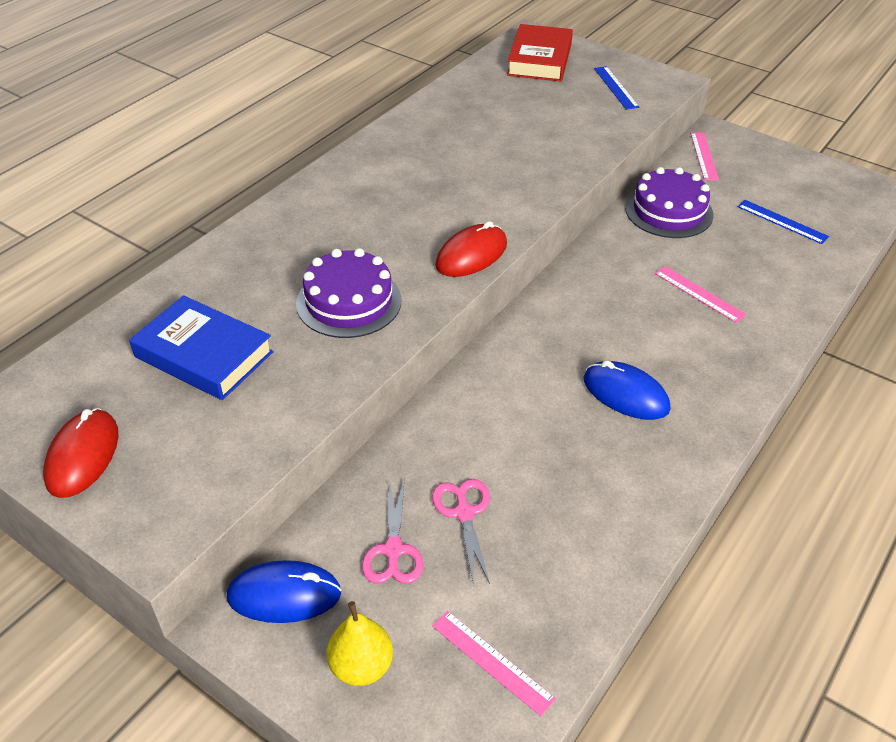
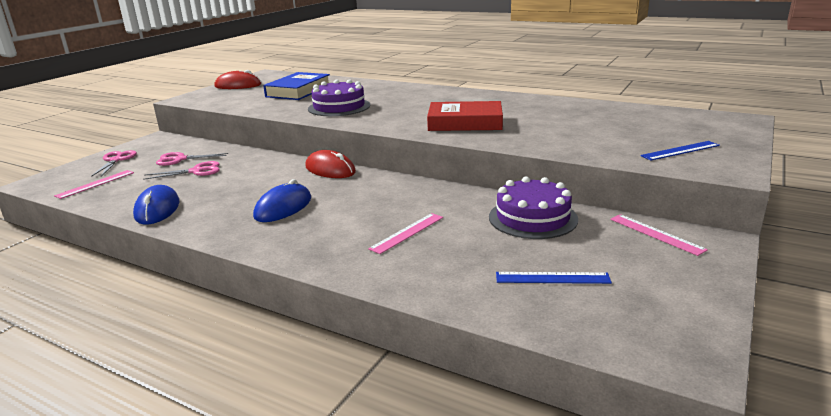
camera: 85 degrees right, 20 degrees down
blue mouse [227,560,342,623] -> blue mouse moved to [133,185,179,225]
yellow pear [327,601,393,686] -> pink scissors [91,150,137,177]
red mouse [435,221,507,277] -> red mouse moved to [305,150,356,178]
red book [507,24,573,81] -> red book moved to [427,101,503,131]
pink ruler [690,132,719,181] -> pink ruler turned 60 degrees clockwise [610,214,708,256]
blue ruler [737,200,829,244] -> blue ruler turned 60 degrees clockwise [496,272,612,284]

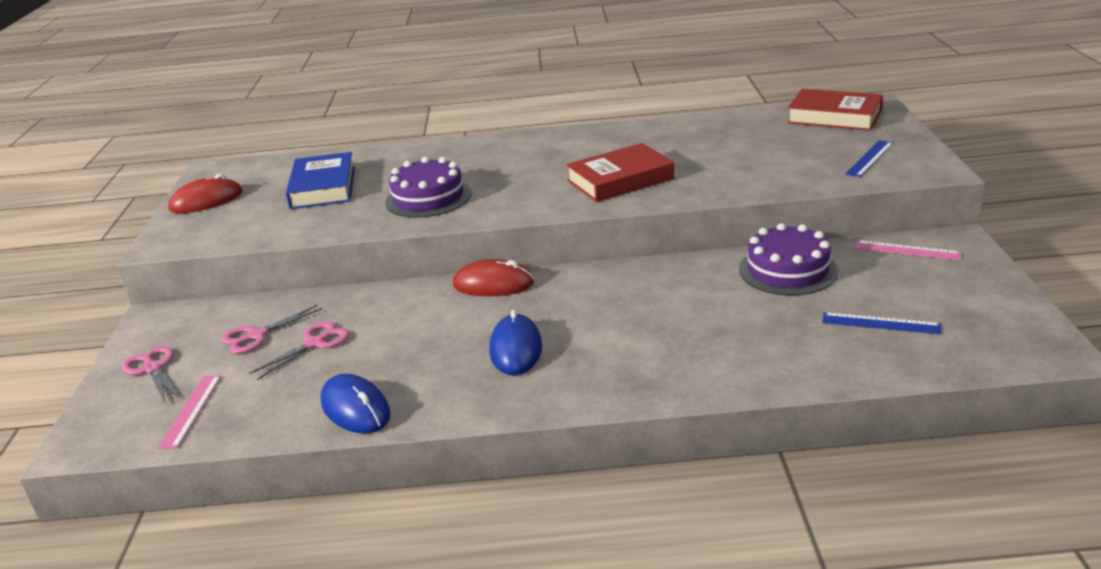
camera: 30 degrees left, 5 degrees up
pink ruler [368,213,443,254] -> none
blue ruler [496,272,612,284] -> blue ruler turned 45 degrees clockwise [822,312,941,334]
none -> red book [787,89,883,131]

